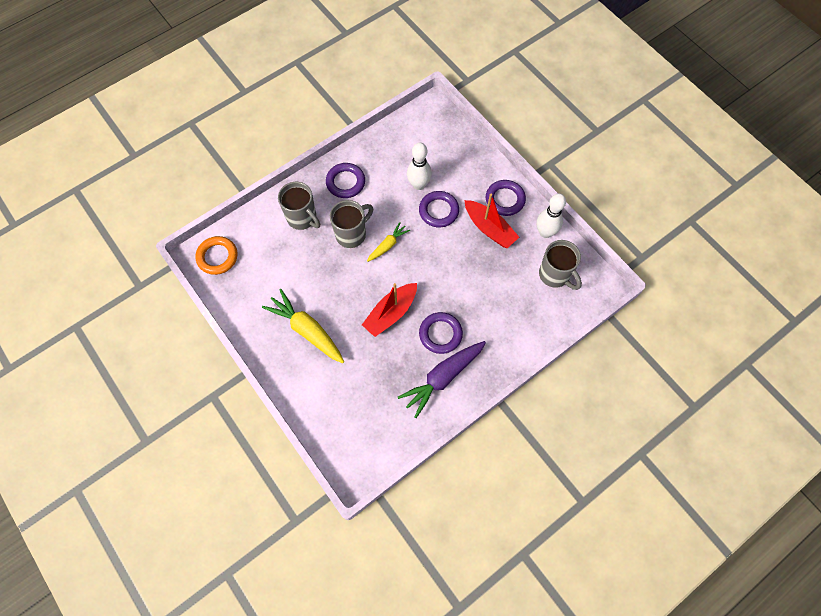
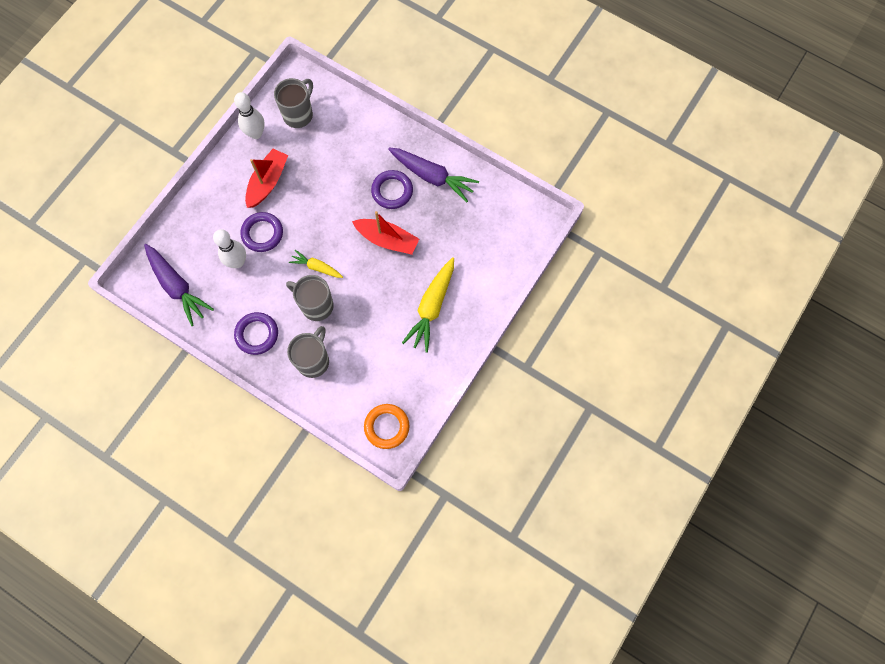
camera: 110 degrees left, 5 degrees up
purple ring [486,180,526,216] -> none
none -> purple carrot [144,244,214,326]

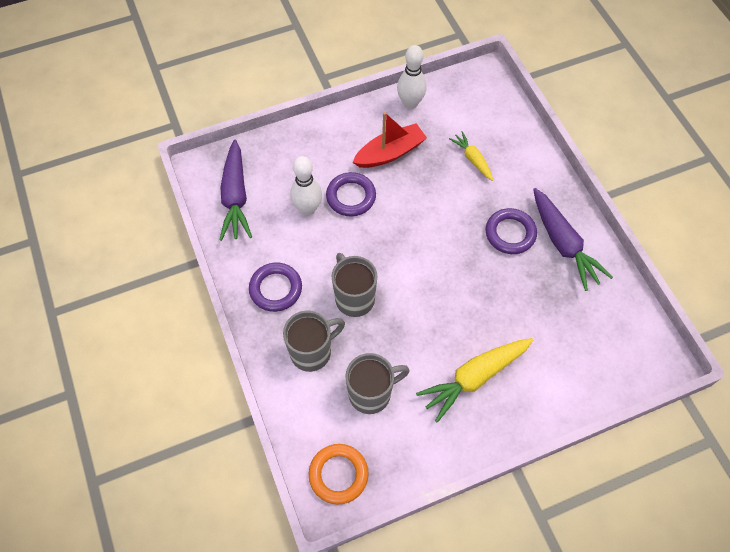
camera: 35 degrees right, 10 degrees down
grey mug [274,78,313,128] -> grey mug moved to [346,353,410,414]
yellow carrot [289,250,343,278] -> yellow carrot moved to [449,131,493,181]
red boat [352,211,419,255] -> none

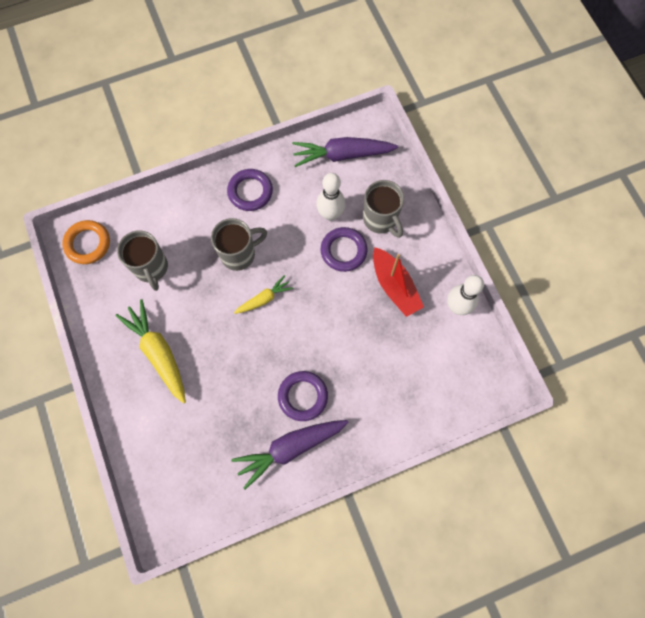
camera: 90 degrees right, 10 degrees up
grey mug [283,311,345,372] -> grey mug moved to [363,180,404,238]
yellow carrot [449,131,493,181] -> yellow carrot moved to [234,275,293,314]

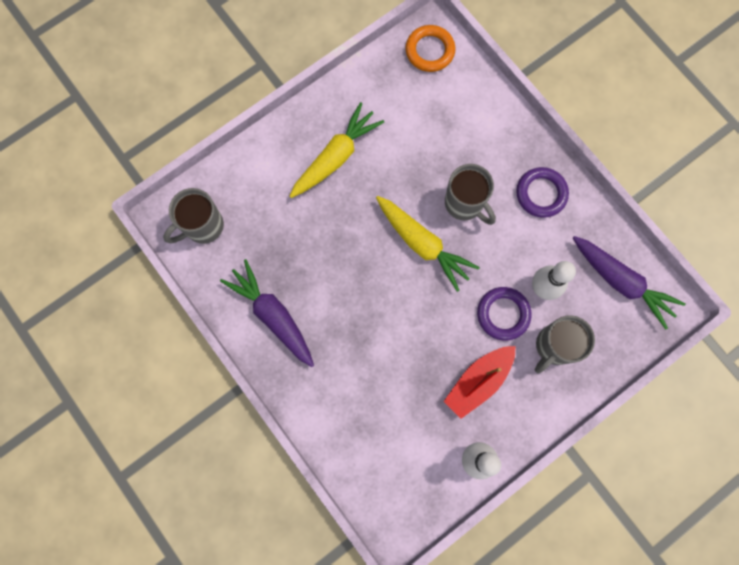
camera: 75 degrees right, 5 degrees up
grey mug [117,230,168,291] -> grey mug moved to [163,188,224,244]
yellow carrot [234,275,293,314] -> yellow carrot [376,196,480,292], size x1.77
purple ring [278,371,328,421] -> none
purple carrot [292,137,398,167] -> purple carrot turned 150 degrees clockwise [573,236,685,330]

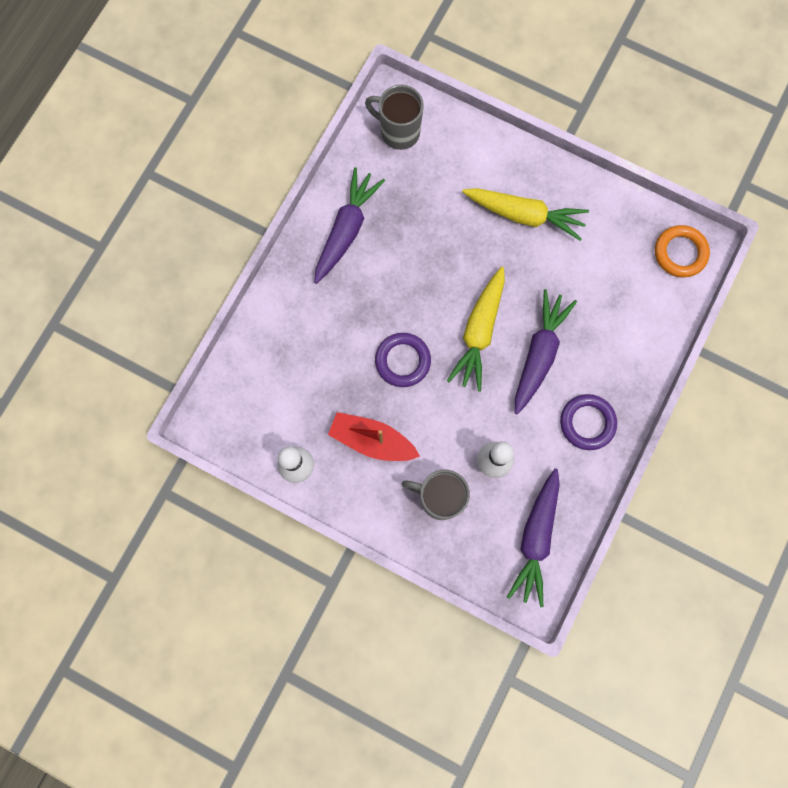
camera: 65 degrees right, 0 degrees up
grey mug [445,164,496,225] -> purple carrot [515,289,577,414]
purple ring [477,287,532,341] -> purple ring moved to [375,333,431,387]

